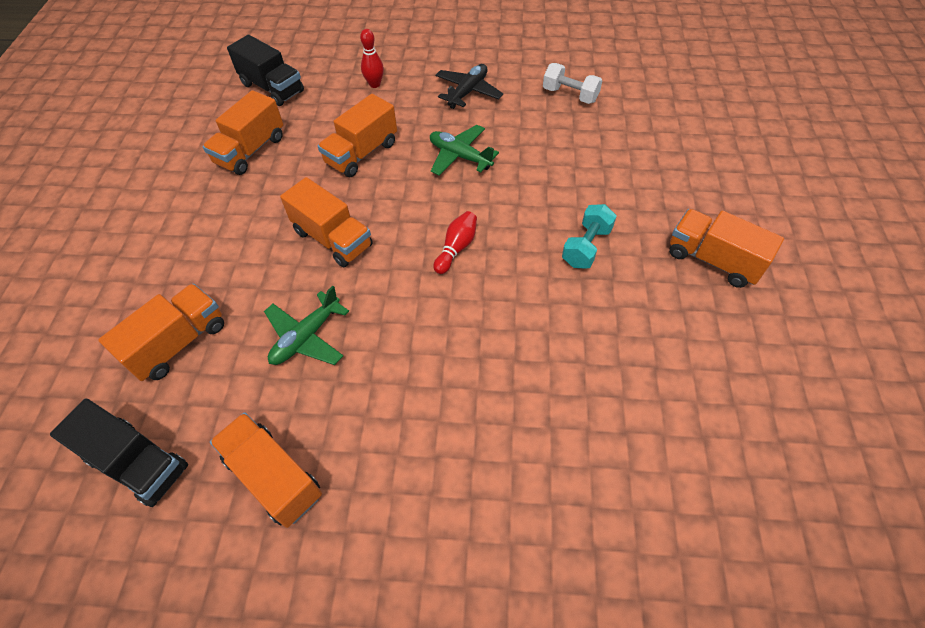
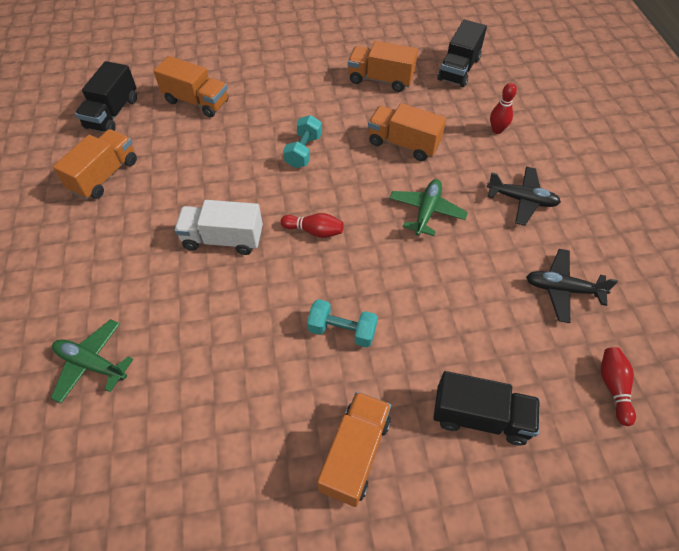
camera: 75 degrees right, 0 degrees up
green plane [264,286,349,365] -> green plane moved to [51,319,133,403]
orange truck [280,177,373,267] -> turquoise dumbbell [283,115,322,168]
white dumbbell [543,63,603,104] -> black plane [526,249,618,323]
none -> white truck [174,200,263,255]
none -> black truck [433,371,540,445]
none -> red bowling pin [601,347,636,426]

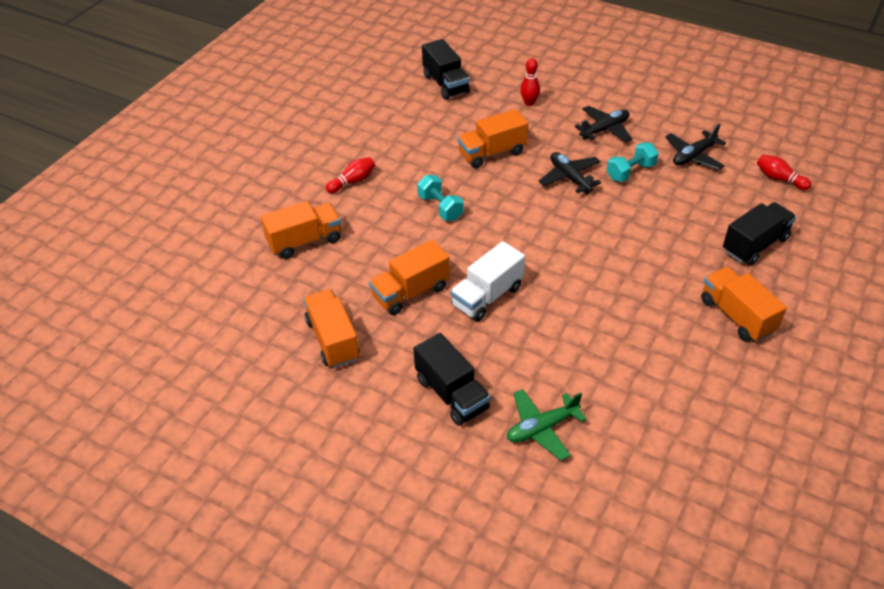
camera: 50 degrees left, 10 degrees down
black truck [75,61,137,132] -> black truck moved to [414,333,490,426]
red bowling pin [281,213,344,238] -> red bowling pin moved to [326,157,375,193]
turquoise dumbbell [307,299,378,347] -> turquoise dumbbell moved to [607,142,659,182]
orange truck [348,41,418,92] -> orange truck moved to [369,240,450,315]
green plane [389,179,468,236] -> black plane [538,152,601,194]

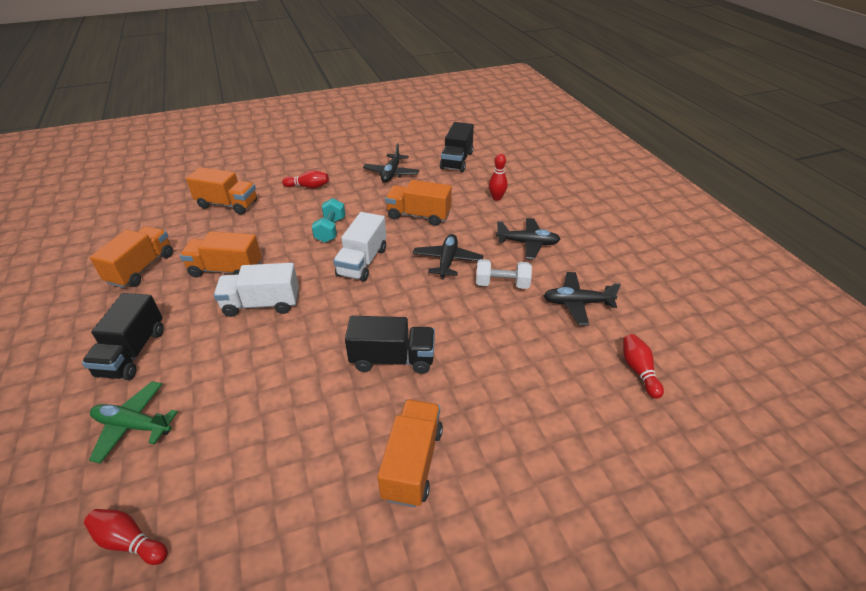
camera: 40 degrees right, 5 degrees down
turquoise dumbbell [607,142,659,182] -> white dumbbell [476,259,532,289]
black truck [723,202,796,265] -> black truck moved to [345,316,435,374]
none -> red bowling pin [84,509,168,565]
none -> white truck [333,212,386,282]
none -> black plane [363,143,420,182]

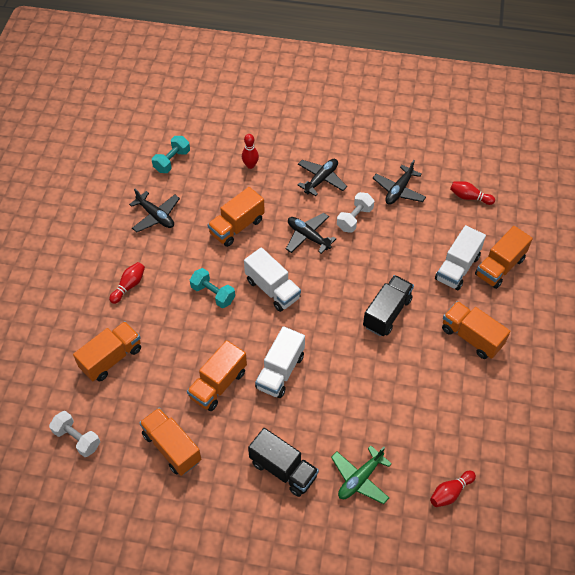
camera: 60 degrees left, 15 degrees up
black truck [440,122,474,172] -> turquoise dumbbell [152,136,190,173]
none -> white dumbbell [49,411,100,457]
none -> white truck [435,225,486,290]
none -> orange truck [475,226,533,289]

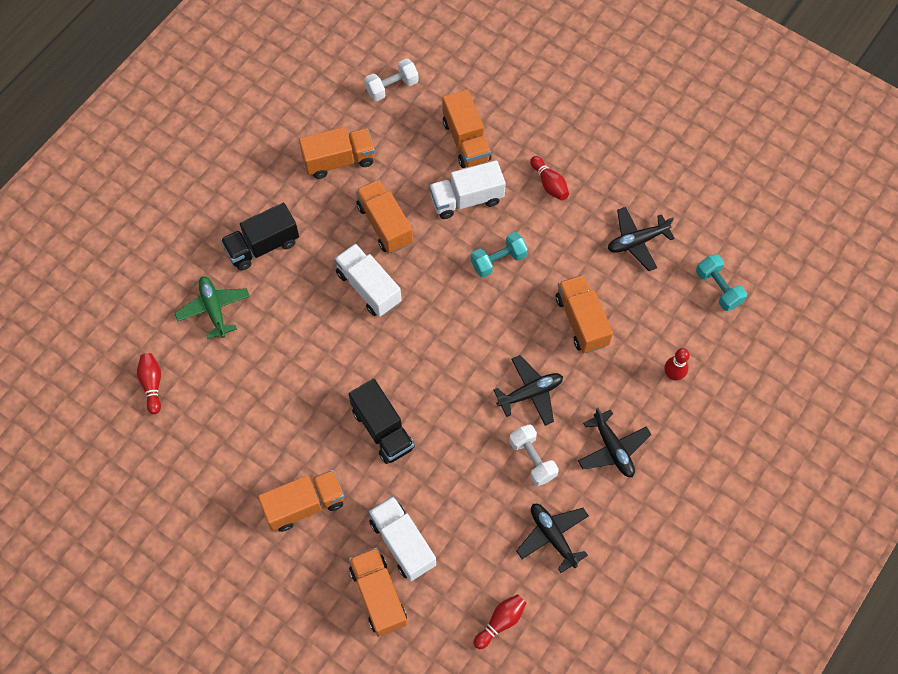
camera: 115 degrees right, 10 degrees up
white truck [244,247,301,312] -> white truck moved to [429,160,506,219]

